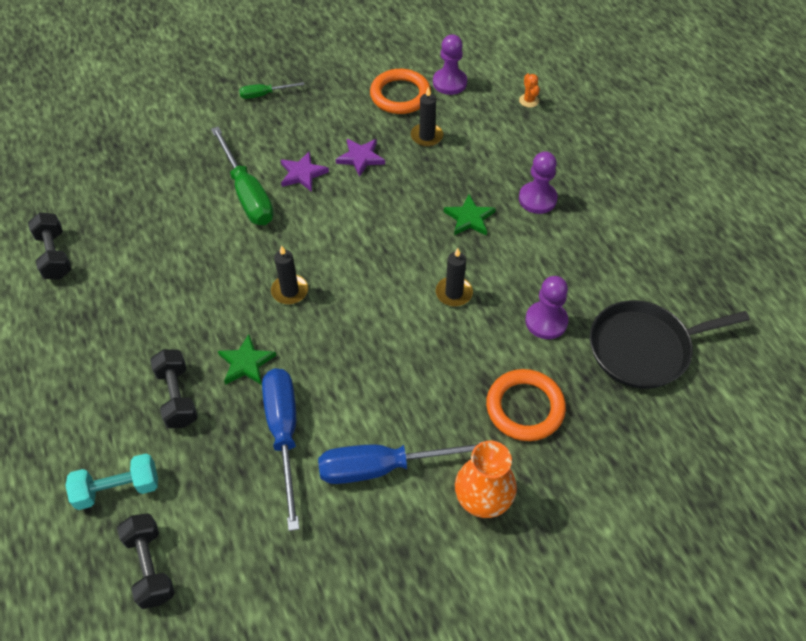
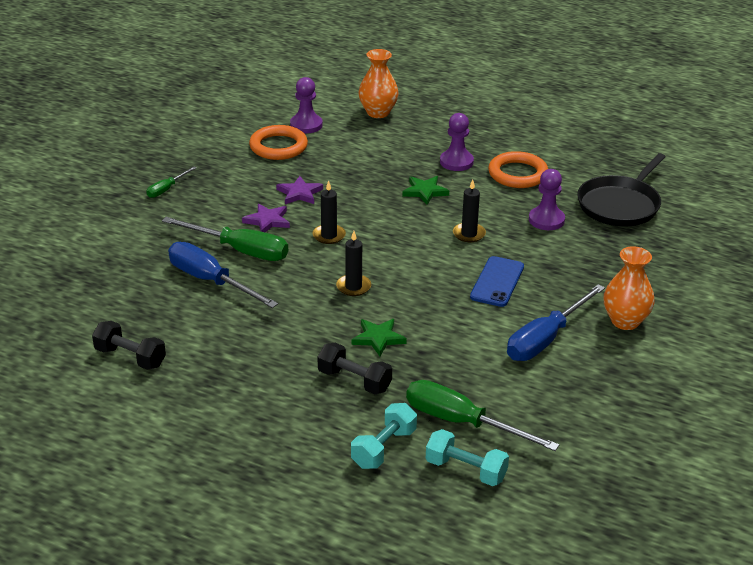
camera: 40 degrees left, 20 degrees down
black dumbbell [117,513,175,609] -> turquoise dumbbell [426,429,509,486]
blue screwdriver [262,368,300,531] -> blue screwdriver moved to [168,242,278,308]
black candle [411,87,443,147] -> black candle moved to [313,181,346,244]
orange ring [486,369,566,441] -> orange ring moved to [488,151,548,188]
orange cactus [519,74,540,108] -> orange vase [359,49,399,118]
none -> green screwdriver [406,380,559,451]
none -> blue phone [470,256,524,307]

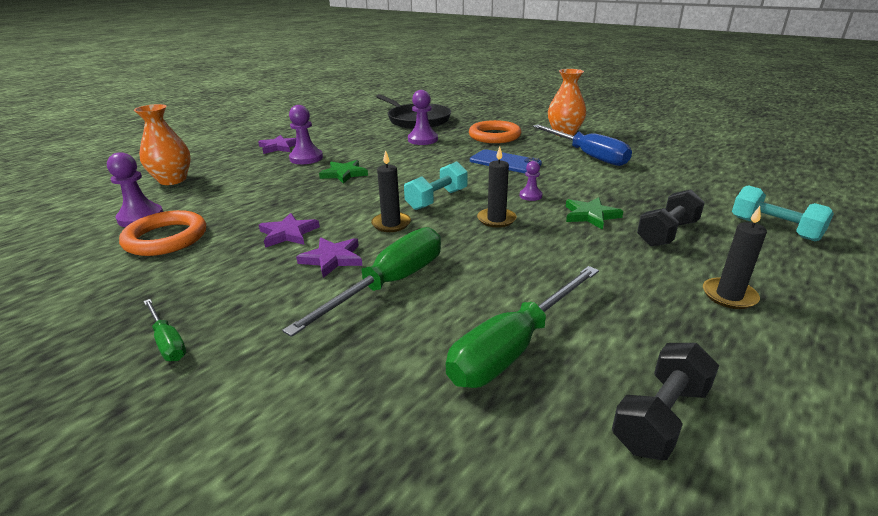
camera: 75 degrees left, 5 degrees down
blue screwdriver [168,242,278,308] -> none
green screwdriver [406,380,559,451] -> green screwdriver moved to [446,266,599,388]
turquoise dumbbell [426,429,509,486] -> turquoise dumbbell moved to [404,161,468,210]
black candle [453,180,486,242] -> black candle moved to [703,206,767,309]
orange ring [488,151,548,188] -> orange ring moved to [469,120,521,143]
none -> purple star [258,135,296,154]
none -> purple pawn [520,161,543,201]

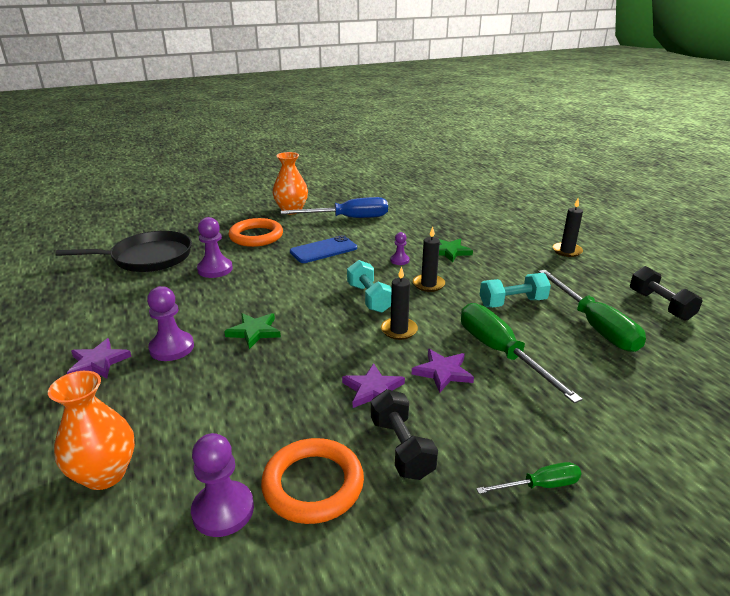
camera: 65 degrees left, 0 degrees up
black dumbbell [637,189,705,246] -> black dumbbell moved to [371,389,438,480]
turquoise dumbbell [732,185,834,241] -> turquoise dumbbell moved to [480,273,551,307]

